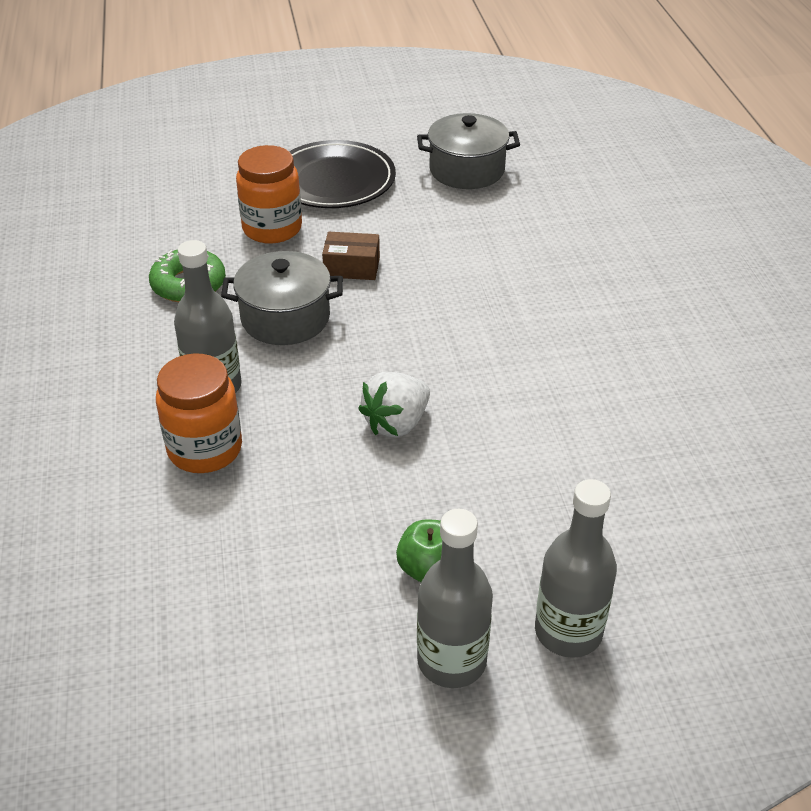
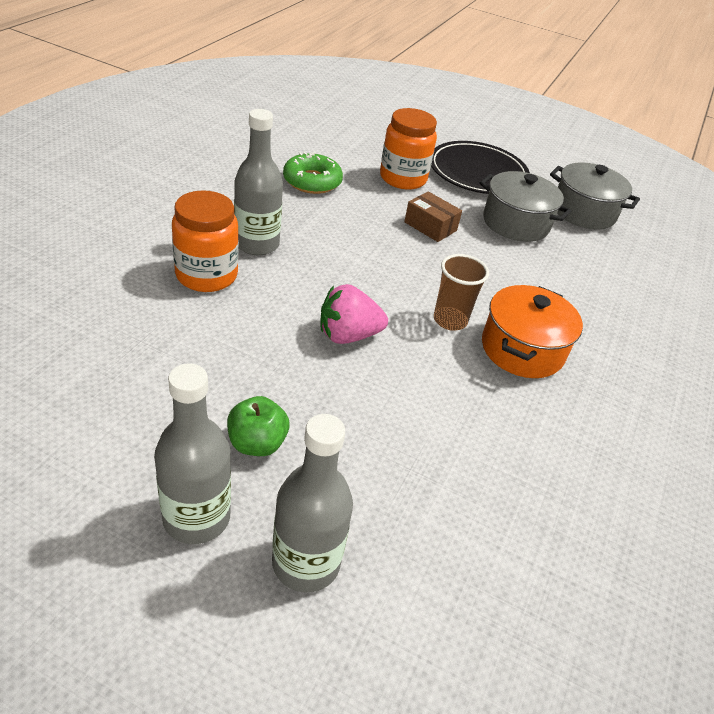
camera: 30 degrees right, 0 degrees up
grey pot [221,251,343,345] -> grey pot moved to [480,171,571,242]
white strawberry [358,372,430,437] -> pink strawberry [320,284,388,344]
none -> brown cup [434,254,489,331]
none -> orange pot [482,285,583,378]

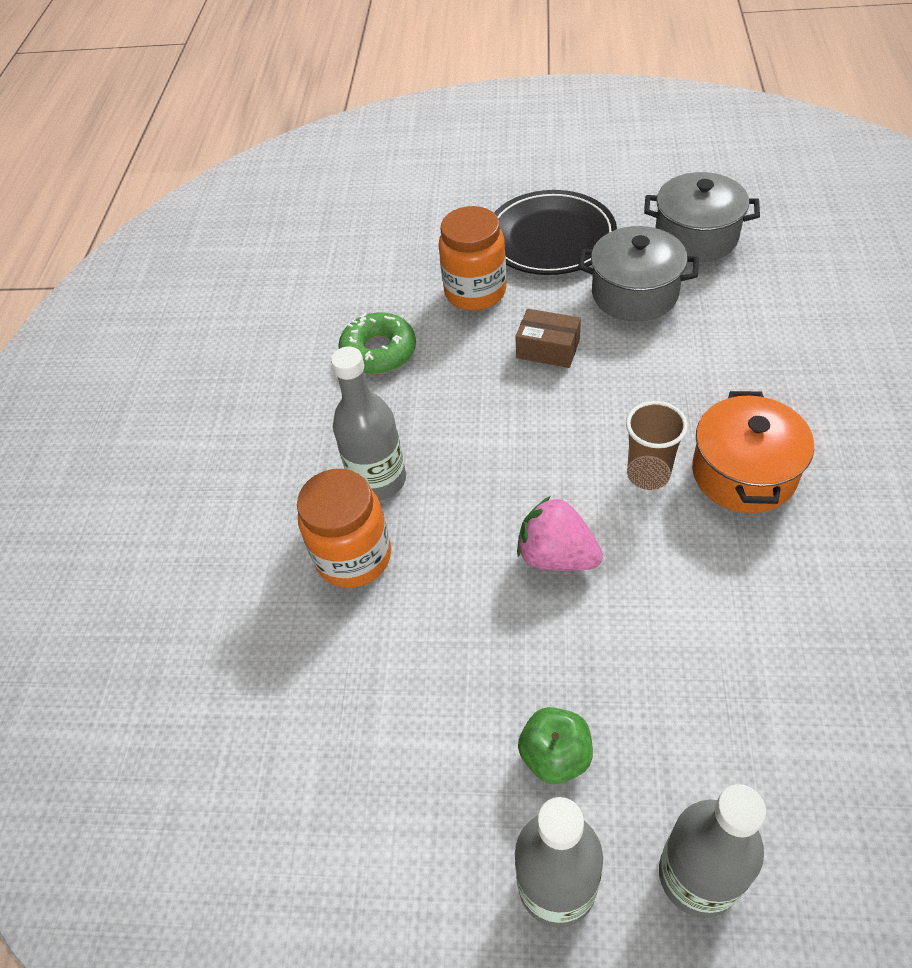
camera: 10 degrees left, 10 degrees up
pink strawberry [320,284,388,344] -> pink strawberry turned 60 degrees clockwise [517,496,603,571]

